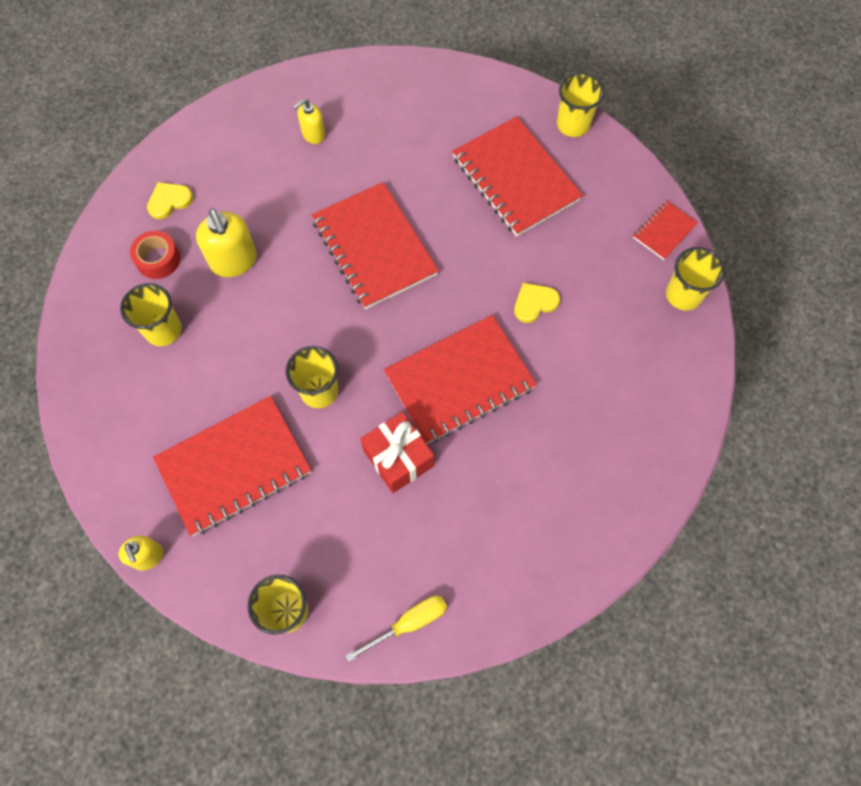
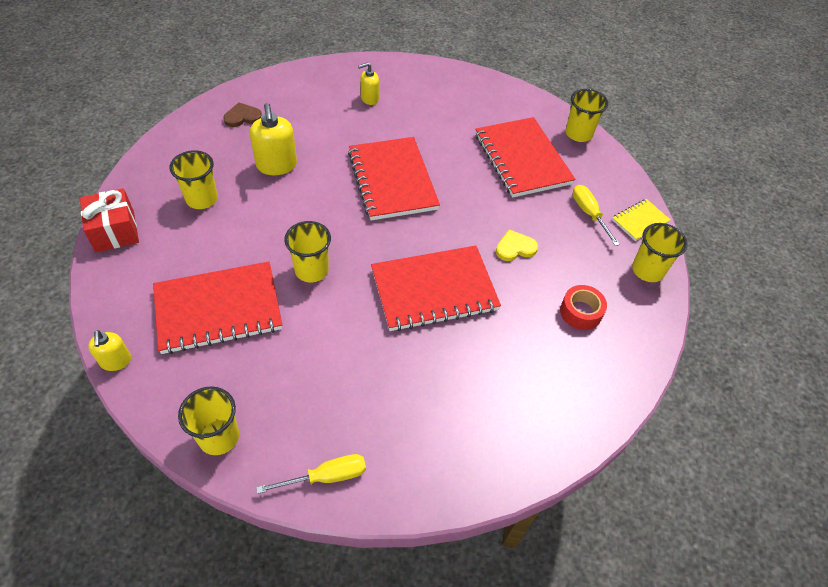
camera: 10 degrees right, 15 degrees down
red tape [130,231,180,279] -> red tape moved to [560,285,607,330]
yellow heart [147,182,193,219] -> brown heart [223,103,262,127]
red gift [360,411,434,493] -> red gift moved to [80,188,139,252]
red notebook [633,201,698,260] -> yellow notebook [612,199,671,241]
none -> yellow screwdriver [573,185,620,246]

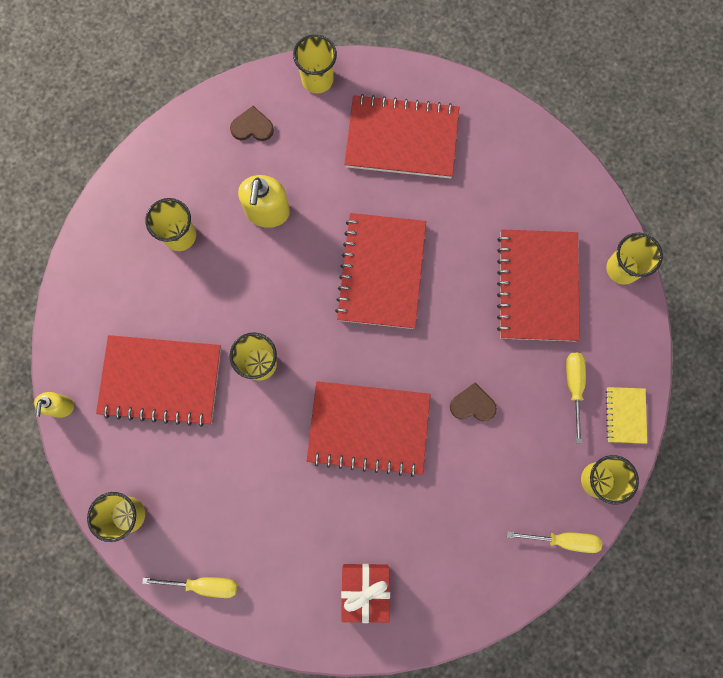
camera: 25 degrees right, 25 degrees up
red gift [80,188,139,252] -> red gift moved to [341,564,390,623]
yellow soap dispenser [358,62,379,105] -> red notebook [344,94,459,178]
yellow heart [496,230,538,261] -> brown heart [450,383,497,421]
red tape [560,285,607,330] -> none
yellow notebook [612,199,671,241] -> yellow notebook turned 75 degrees counterclockwise [606,387,647,444]
none -> yellow cup [293,34,337,93]
none -> yellow screwdriver [507,531,602,553]

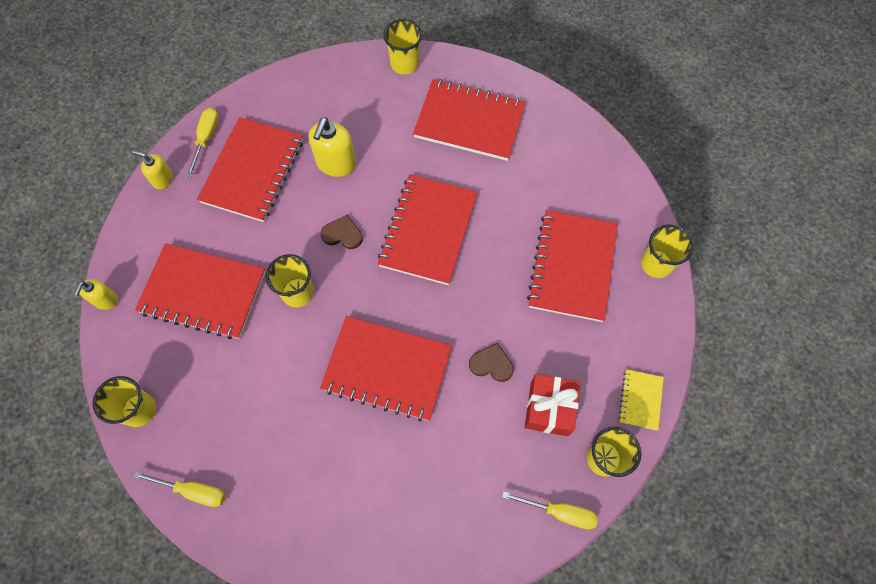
camera: 10 degrees right, 10 degrees down
yellow cup [145,198,196,251] -> red notebook [197,117,303,222]
brown heart [230,106,274,141] -> brown heart moved to [320,215,363,249]
red gift [341,564,390,623] -> red gift moved to [525,374,580,436]
yellow screwdriver [566,353,586,444] -> yellow screwdriver moved to [186,108,219,177]
none -> yellow soap dispenser [132,150,173,190]

